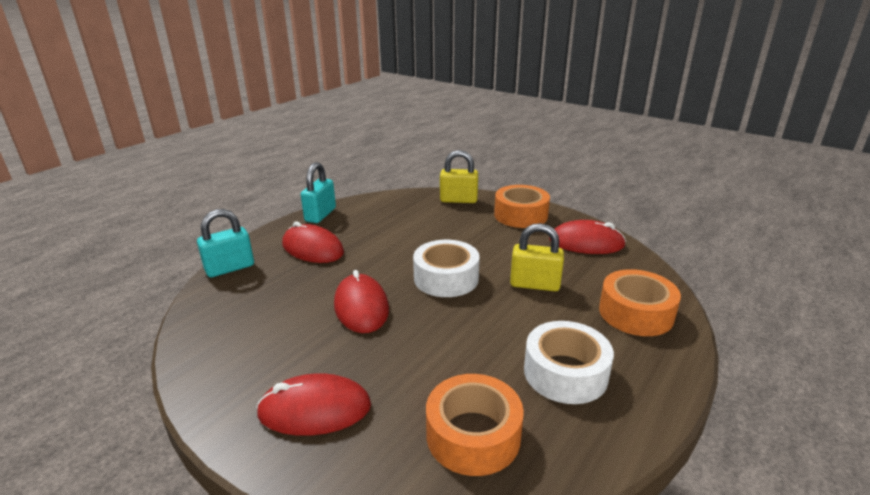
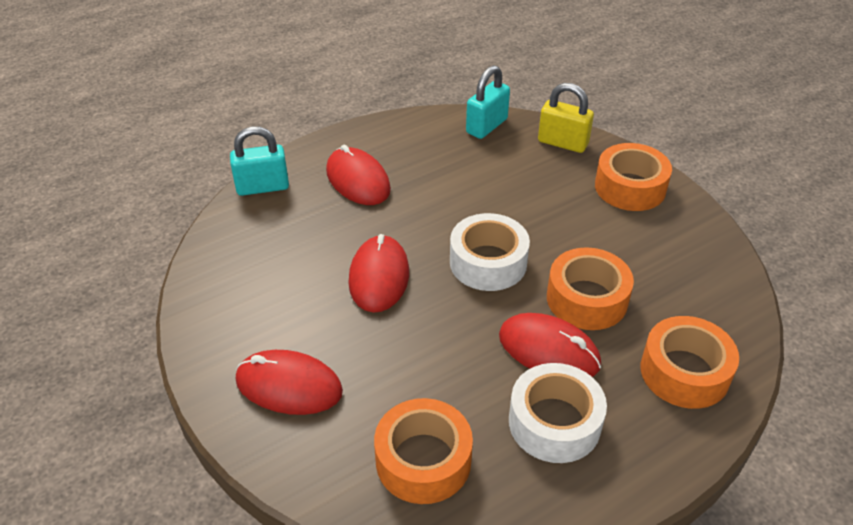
camera: 20 degrees right, 15 degrees up
turquoise padlock [301,162,336,223] -> turquoise padlock moved to [466,65,510,139]
yellow padlock [510,223,564,291] -> orange tape [547,247,634,330]
red mouse [549,220,626,254] -> red mouse moved to [499,313,601,377]

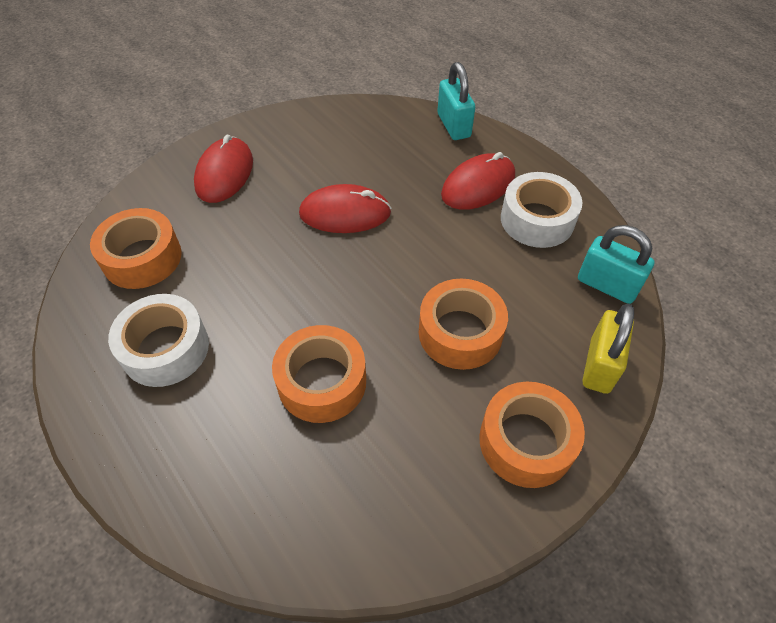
camera: 85 degrees right, 10 degrees up
white tape [450,213,530,291] -> white tape moved to [501,172,582,248]
red mouse [499,313,601,377] -> none
orange tape [641,316,739,409] -> orange tape moved to [419,279,508,370]

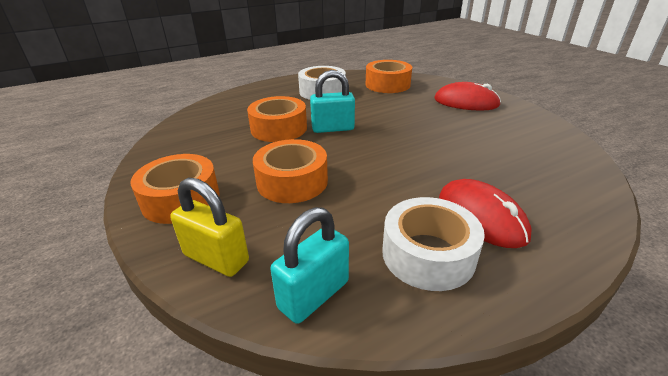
camera: 100 degrees right, 20 degrees down
red mouse [299,184,391,233] -> none
turquoise padlock [437,62,475,140] -> turquoise padlock moved to [310,70,355,133]

